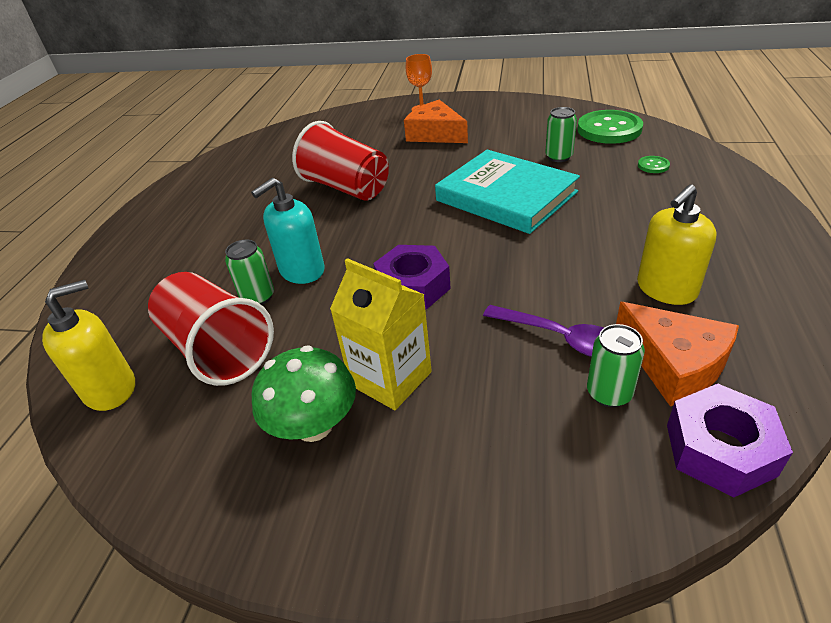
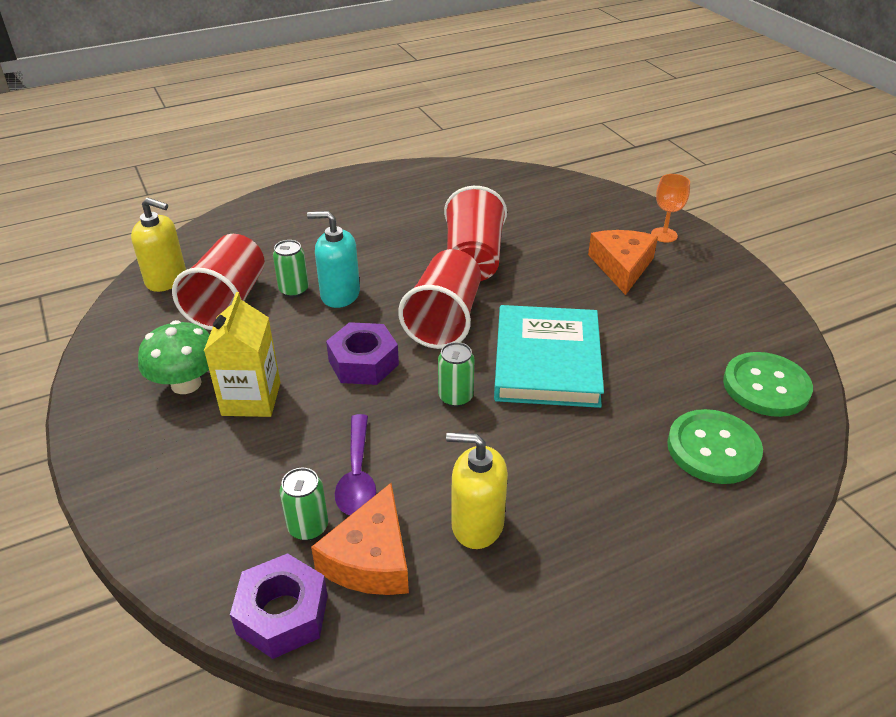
camera: 50 degrees right, 0 degrees up
green can [545,107,577,162] -> green can moved to [438,342,475,407]
green button [638,156,670,173] -> green button [667,409,763,484], size x2.33
none -> red cup [398,249,481,349]

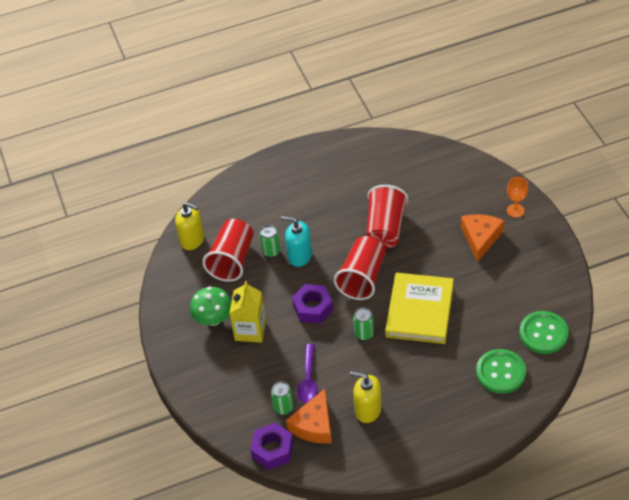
camera: 10 degrees right, 10 degrees up
turquoise book [494,305,604,408] -> yellow book [385,273,454,344]

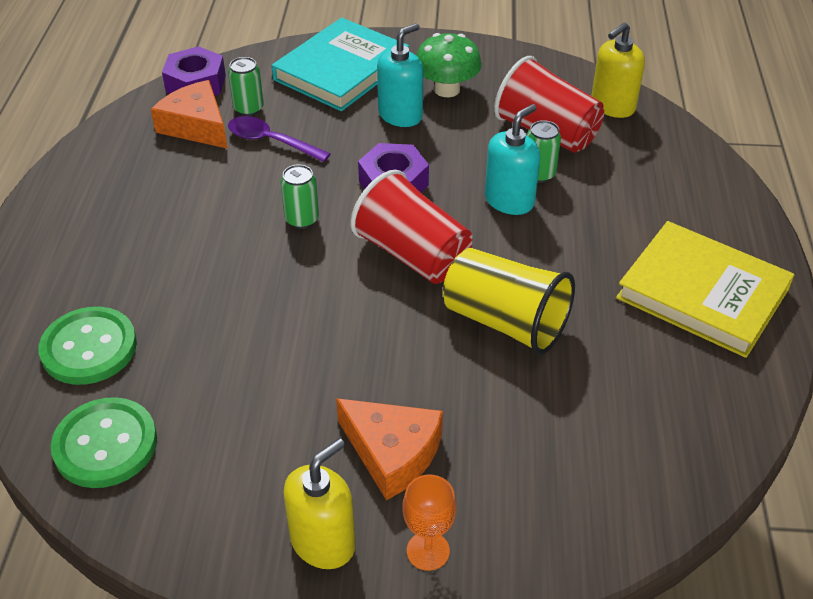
camera: 110 degrees right, 5 degrees down
yellow carton [229,281,266,343] -> turquoise soap dispenser [377,23,423,127]
yellow soap dispenser [350,372,382,423] -> yellow soap dispenser moved to [283,438,356,569]
red cup [366,185,408,249] -> yellow cup [443,248,575,355]
yellow book [385,273,454,344] -> yellow book moved to [616,221,794,358]
none -> turquoise book [272,18,409,111]

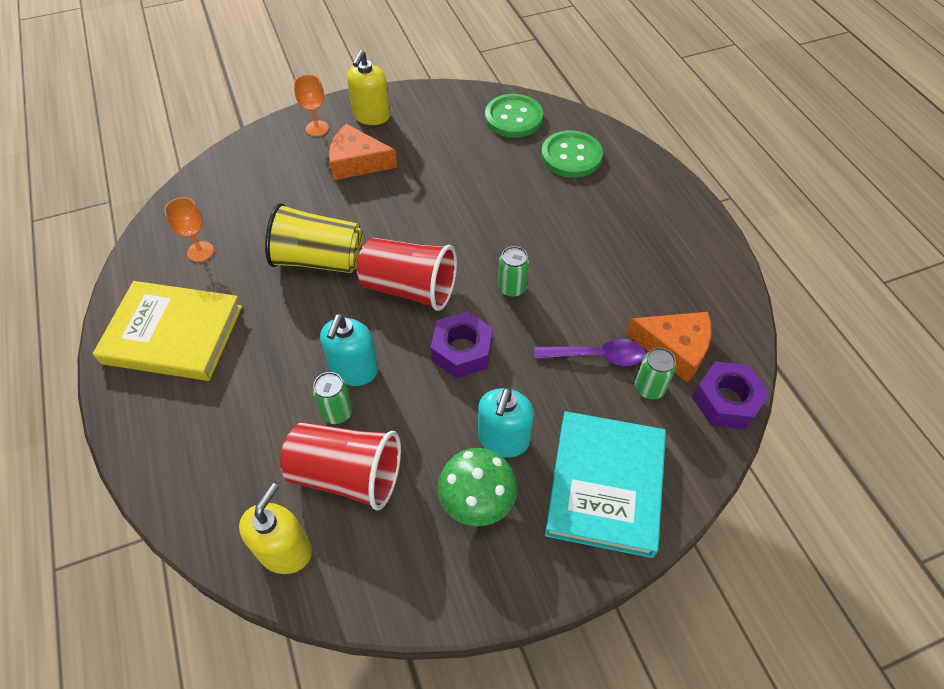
camera: 155 degrees right, 10 degrees up
none -> orange goblet [164,197,214,262]

